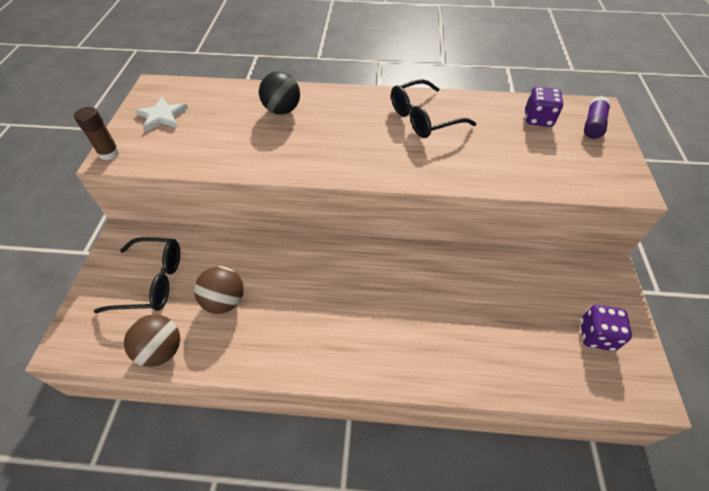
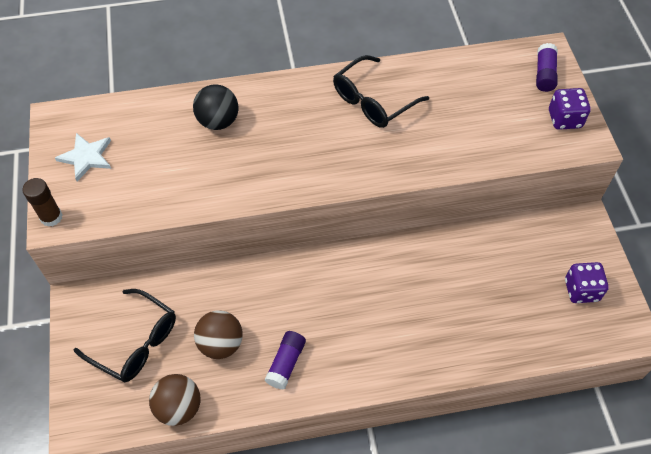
camera: 15 degrees left, 5 degrees up
black glasses [94,237,180,313] -> black glasses turned 45 degrees clockwise [73,289,176,382]
purple dice [525,87,563,127] -> purple dice moved to [549,88,591,130]
none -> purple glue stick [265,331,306,389]

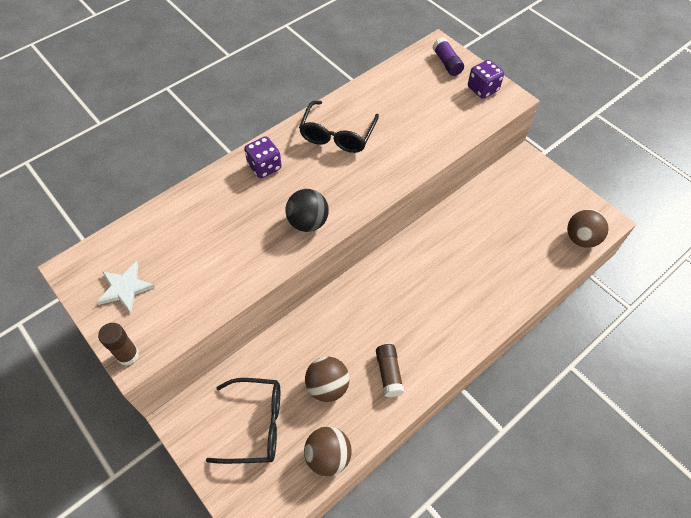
camera: 30 degrees left, 0 degrees up
black ball [193,84,238,130] -> black ball moved to [285,189,329,232]
purple glue stick [265,331,306,389] -> brown glue stick [376,344,404,397]
purple dice [565,262,609,303] -> purple dice moved to [244,136,282,178]
none -> brown ball [567,209,609,248]

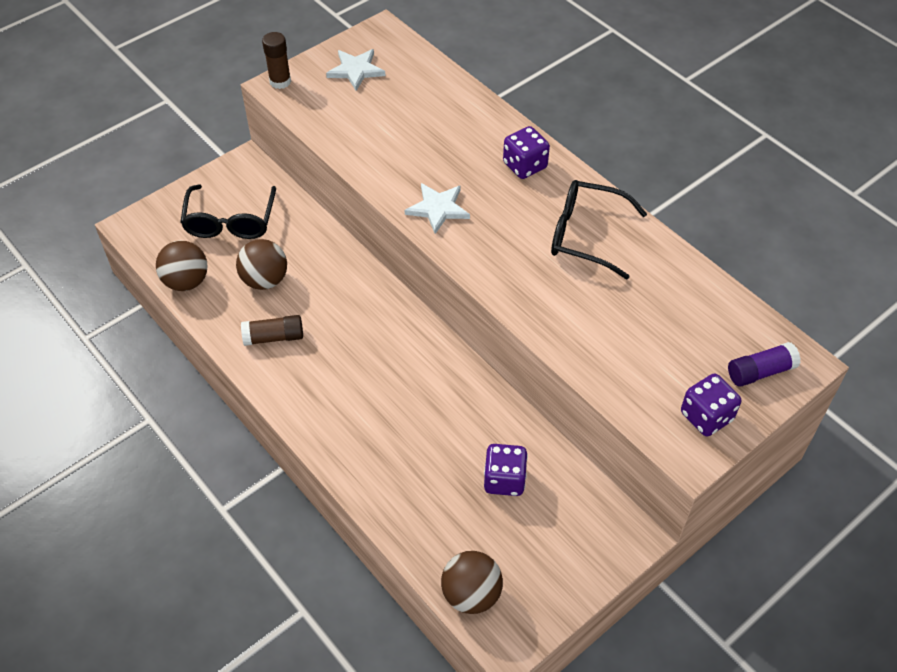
camera: 90 degrees right, 5 degrees down
black ball [285,189,329,232] -> white star [405,183,470,234]
none -> purple dice [484,444,528,496]

